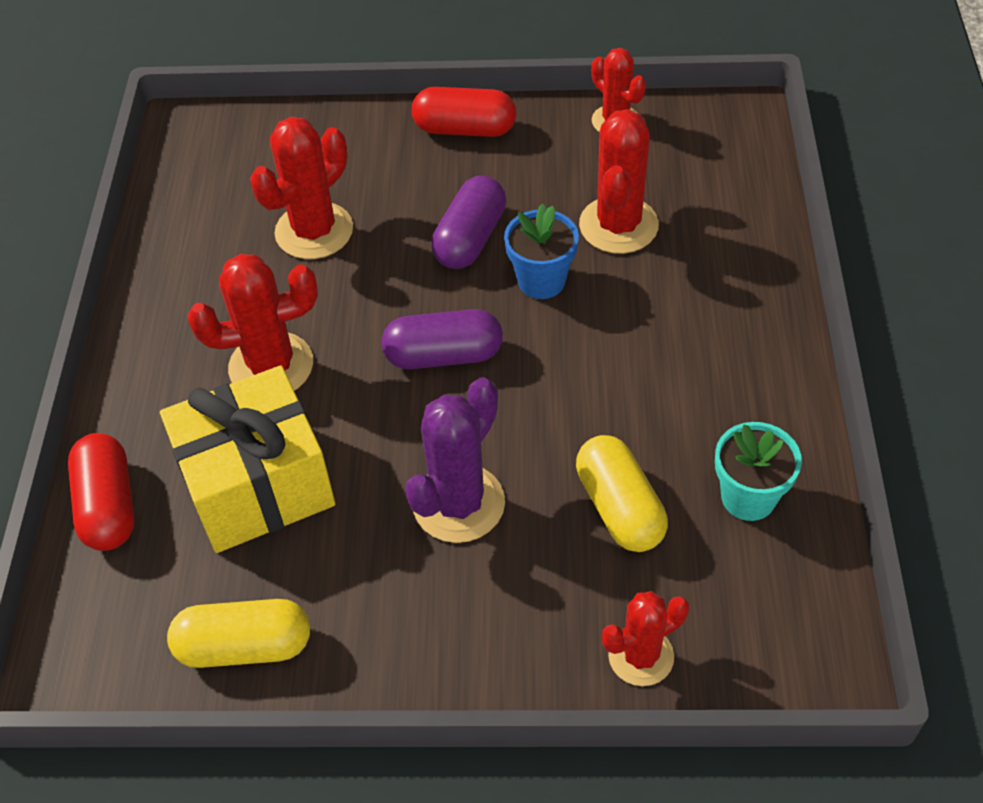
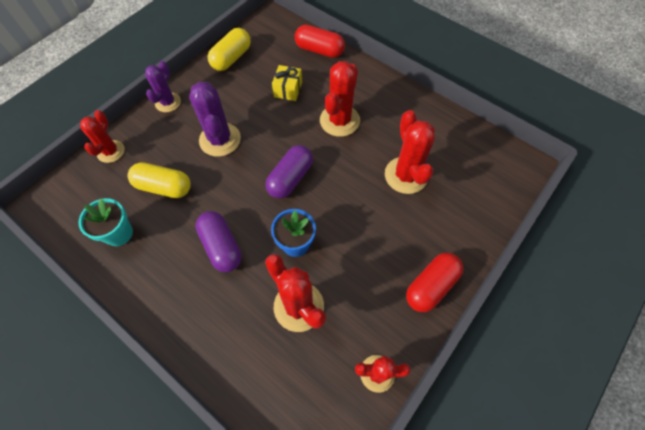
camera: 125 degrees right, 10 degrees up
yellow gift [160,365,335,553] -> yellow gift [272,65,302,101], size x0.47
purple capsule [431,176,506,269] -> purple capsule moved to [195,211,242,272]
none -> purple cactus [145,61,181,112]

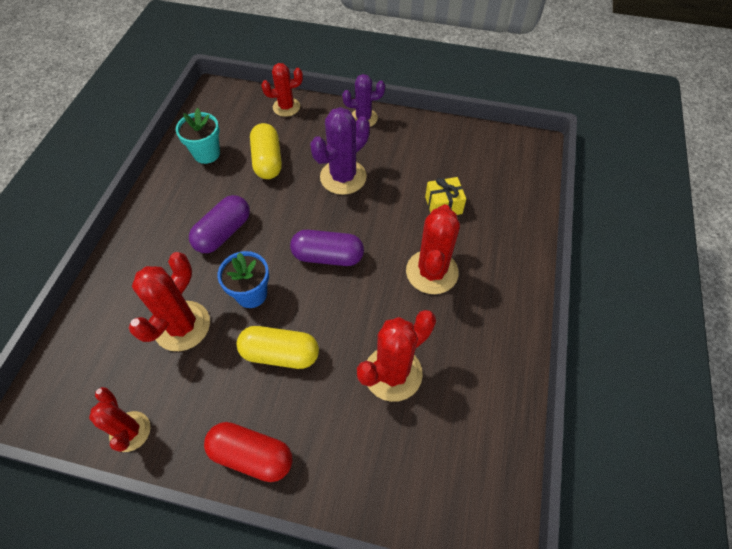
camera: 65 degrees right, 5 degrees down
yellow capsule [207,28,251,71] -> yellow capsule moved to [237,326,319,369]
red capsule [295,25,345,58] -> none
red cactus [320,61,360,137] -> red cactus turned 75 degrees counterclockwise [406,204,460,294]

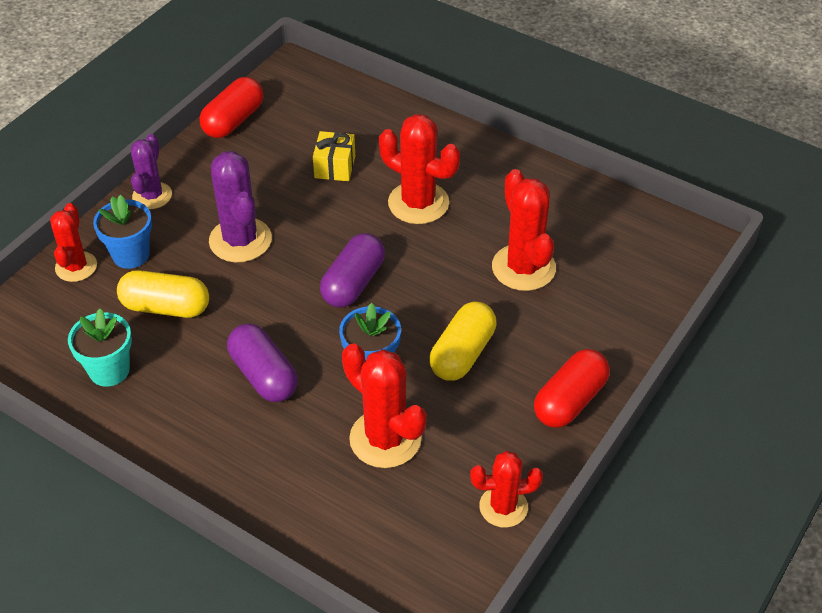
camera: 70 degrees left, 10 degrees down
none -> blue flower pot [93,195,152,269]
none -> red capsule [199,77,264,138]

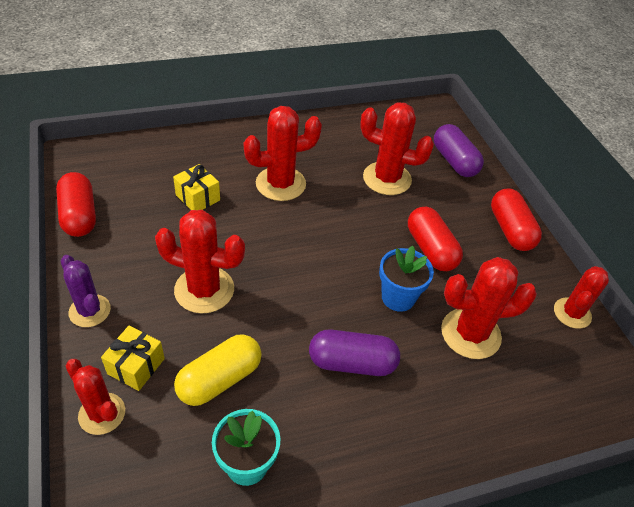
camera: 55 degrees left, 0 degrees up
blue flower pot [93,195,152,269] -> yellow gift [101,326,165,391]
purple cactus [209,151,272,262] -> red cactus [155,210,245,313]
purple capsule [320,233,385,307] -> purple capsule moved to [434,124,484,177]
yellow capsule [429,302,496,381] -> red capsule [408,207,463,271]

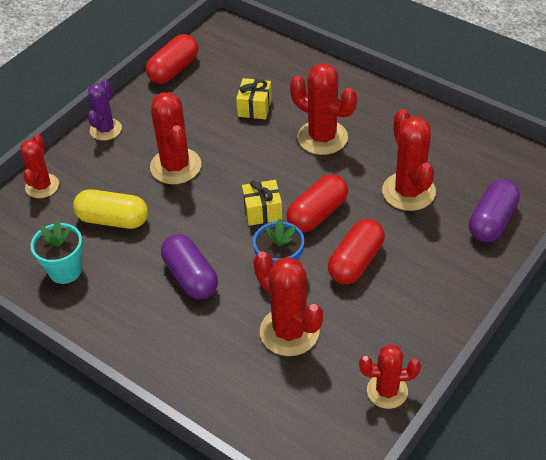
camera: 60 degrees right, 0 degrees up
yellow gift [101,326,165,391] -> yellow gift moved to [242,180,283,226]
red capsule [491,189,542,251] -> red capsule moved to [286,174,348,233]

